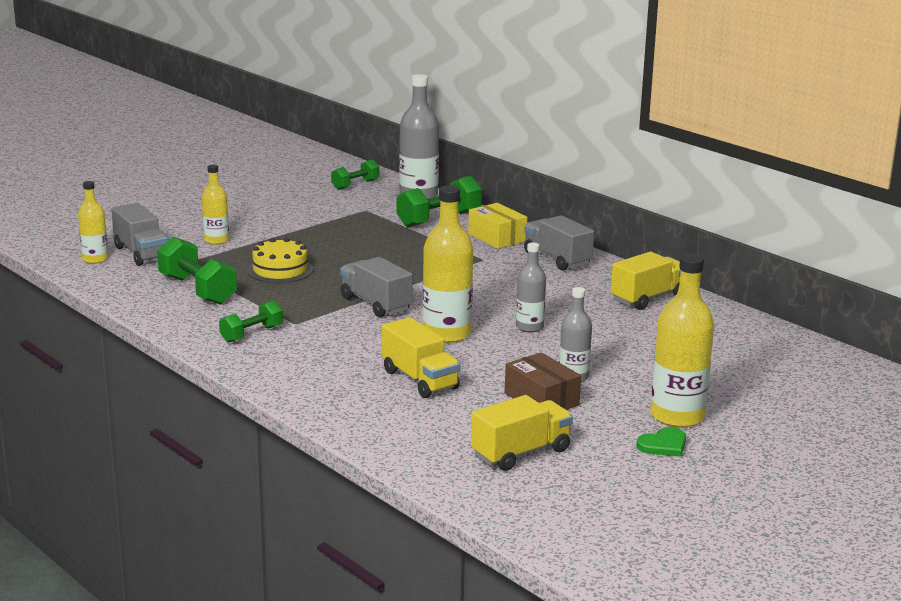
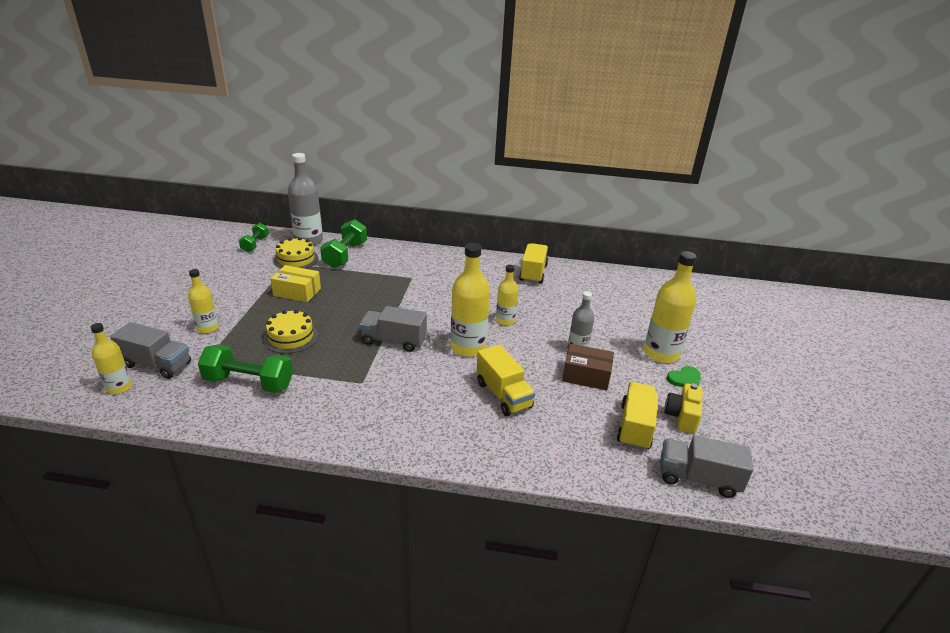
camera: 40 degrees left, 10 degrees up
green dumbbell [219,301,283,343] -> none
yellow truck [382,317,460,398] -> yellow truck turned 45 degrees clockwise [476,345,535,416]
yellow box [468,203,527,249] -> yellow box moved to [270,265,321,302]
grey bottle [516,242,546,332] -> yellow bottle [496,265,518,326]
grey truck [524,215,594,270] -> grey truck moved to [660,435,753,498]
green heart [636,427,686,457] -> green heart turned 45 degrees clockwise [667,366,701,387]
none -> yellow cake [274,237,319,269]
none -> yellow camera [664,383,703,434]

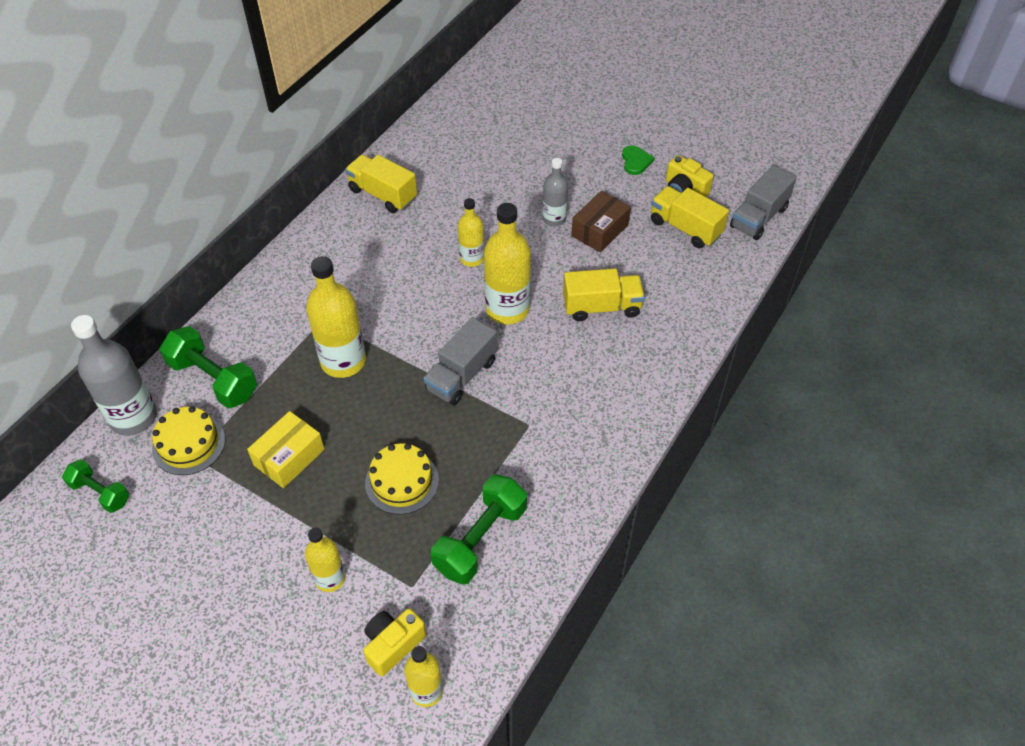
camera: 65 degrees left, 20 degrees up
grey truck [110,322,191,379] -> yellow camera [363,608,426,676]
yellow bottle [644,251,697,363] -> yellow bottle moved to [306,256,366,378]

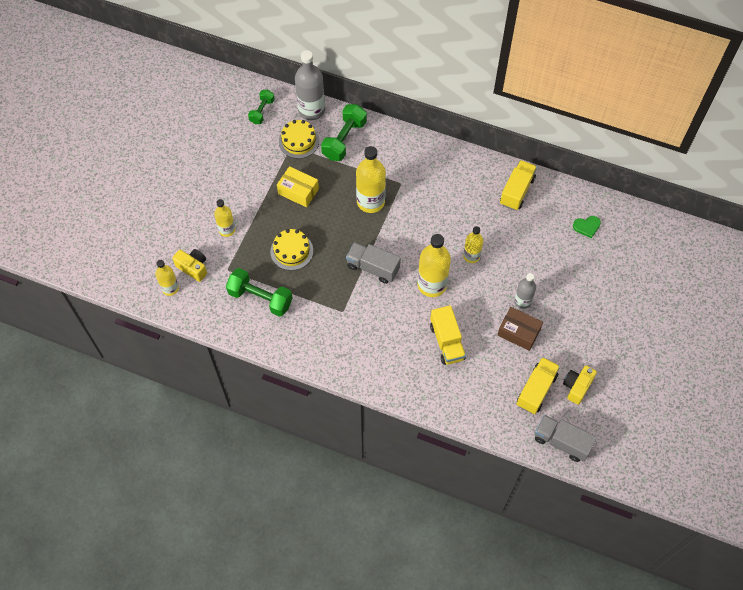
camera: 80 degrees right, 10 degrees up
green heart [622,145,655,175] -> green heart moved to [573,216,601,238]

